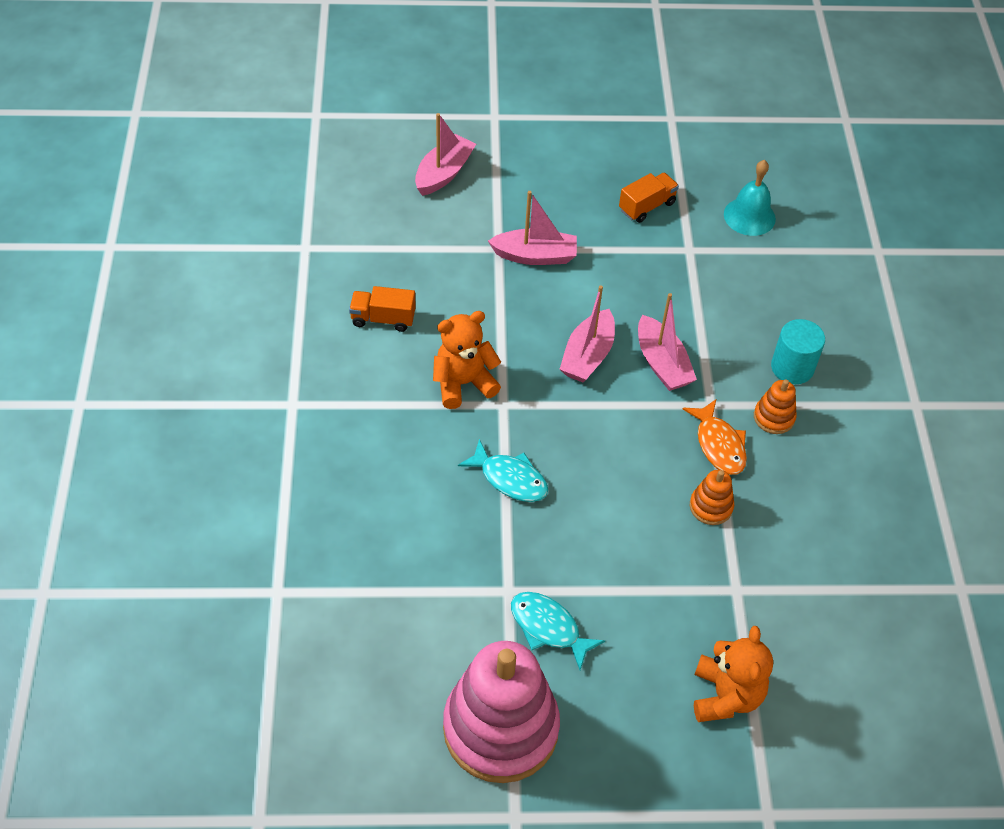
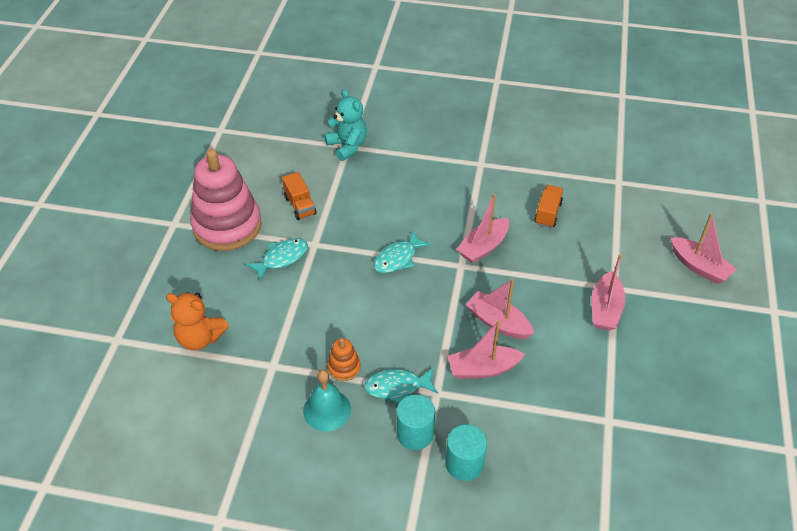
camera: 105 degrees right, 5 degrees down
orange teddy bear [433,311,501,409] -> pink boat [456,194,509,264]
orange truck [619,173,679,223] -> orange truck moved to [282,172,317,220]
orange fish [683,399,747,475] -> turquoise fish [364,368,438,404]
turquoise bell [724,160,776,236] -> turquoise bell moved to [303,370,351,431]
orange stacking toy [754,380,797,434] -> turquoise cylinder [396,395,436,450]
none -> turquoise teddy bear [324,89,367,161]

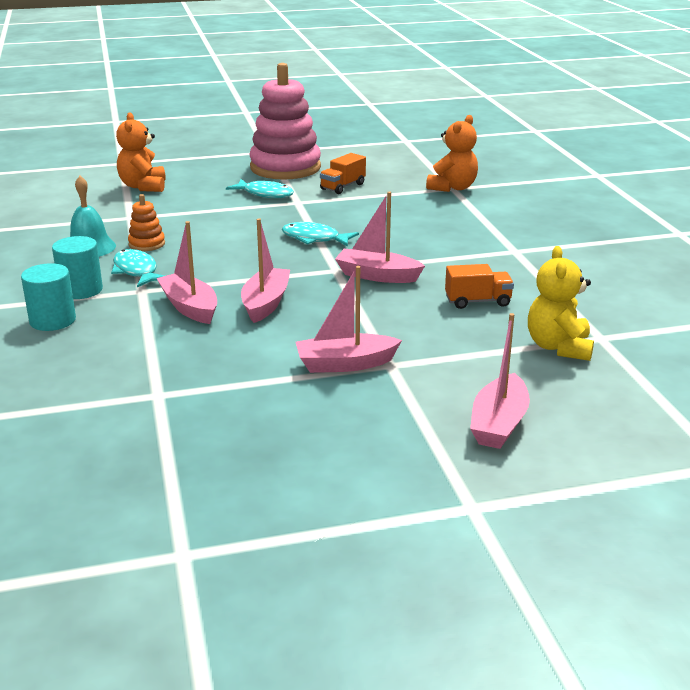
camera: 65 degrees right, 20 degrees down
turquoise teddy bear [324,89,367,161] -> orange teddy bear [426,115,478,192]
none -> yellow teddy bear [528,246,594,361]

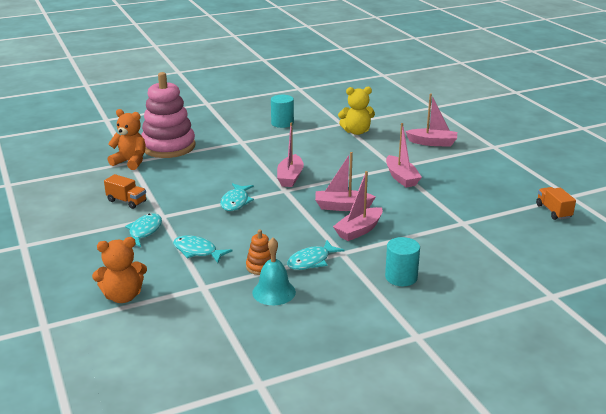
camera: 100 degrees left, 0 degrees up
turquoise cylinder [52,236,103,299] -> turquoise cylinder moved to [271,95,294,128]
pink stacking toy [249,63,321,180] -> pink stacking toy moved to [141,72,196,158]
orange truck [445,264,514,309] -> orange truck moved to [536,187,576,220]
none -> turquoise fish [173,235,233,263]

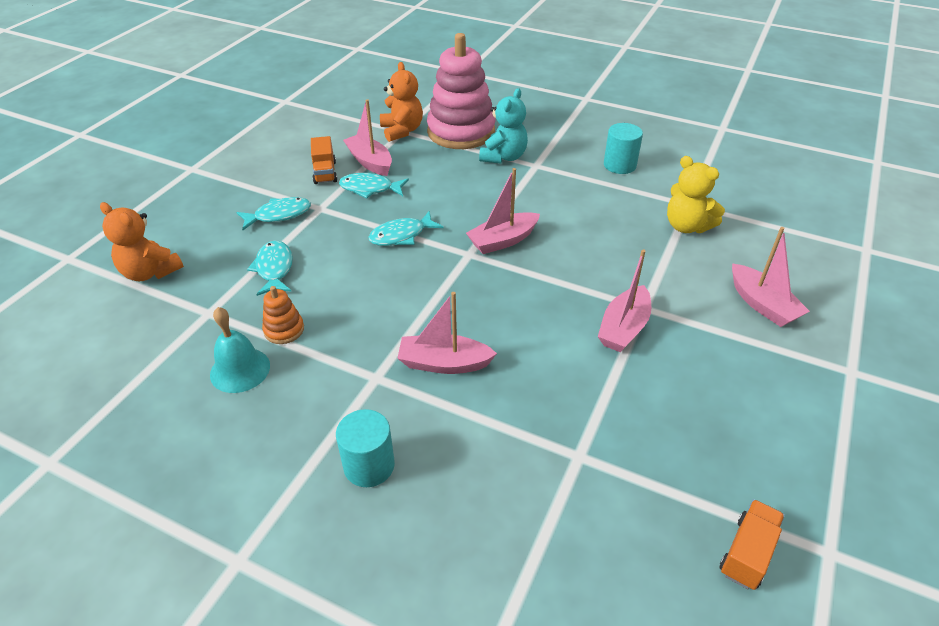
camera: 50 degrees right, 15 degrees up
turquoise fish [287,240,345,270] -> turquoise fish moved to [339,173,409,199]
pink boat [315,152,376,211] -> pink boat moved to [343,99,392,176]
none -> turquoise teddy bear [479,88,528,163]

